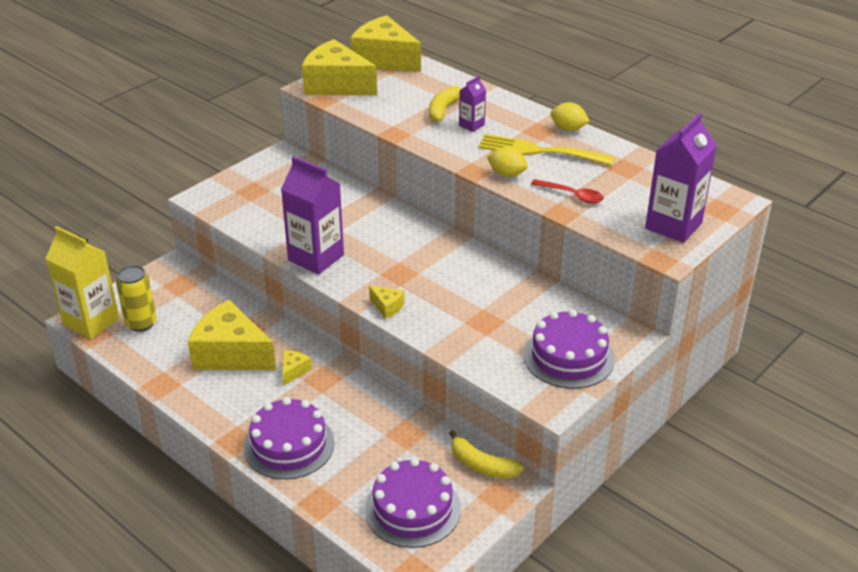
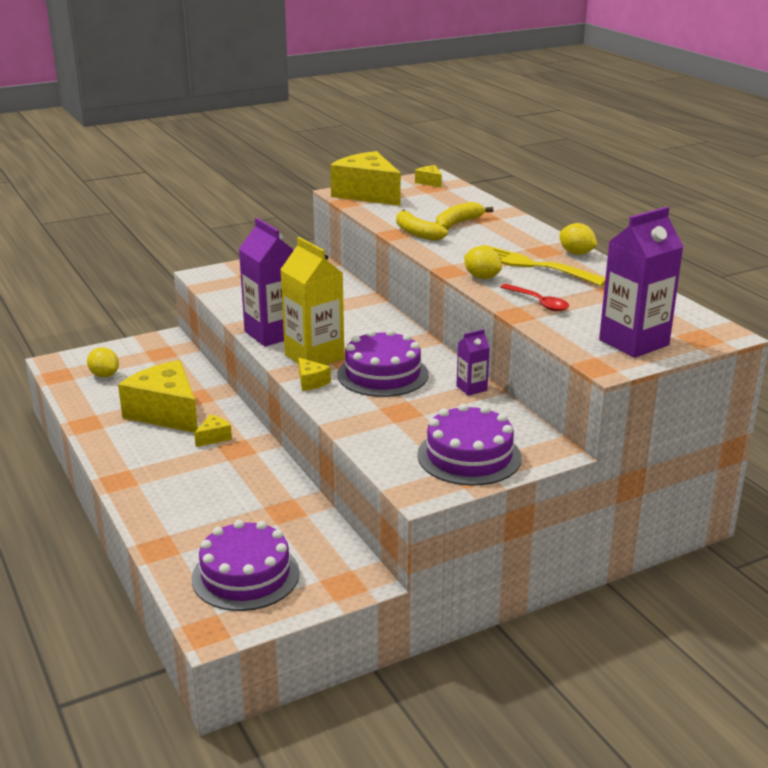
camera: 20 degrees right, 10 degrees down
yellow carton [45,226,119,339] -> yellow carton moved to [280,237,344,365]
yellow can [116,265,157,332] -> yellow lemon [87,347,119,377]
purple cake [243,397,334,479] -> purple cake moved to [337,329,429,397]
yellow cheese [351,15,421,72] -> yellow cheese [415,165,442,188], size x0.42
yellow banana [449,430,523,479] -> yellow banana moved to [396,210,448,241]
purple carton [459,76,486,132] -> purple carton moved to [456,329,490,396]

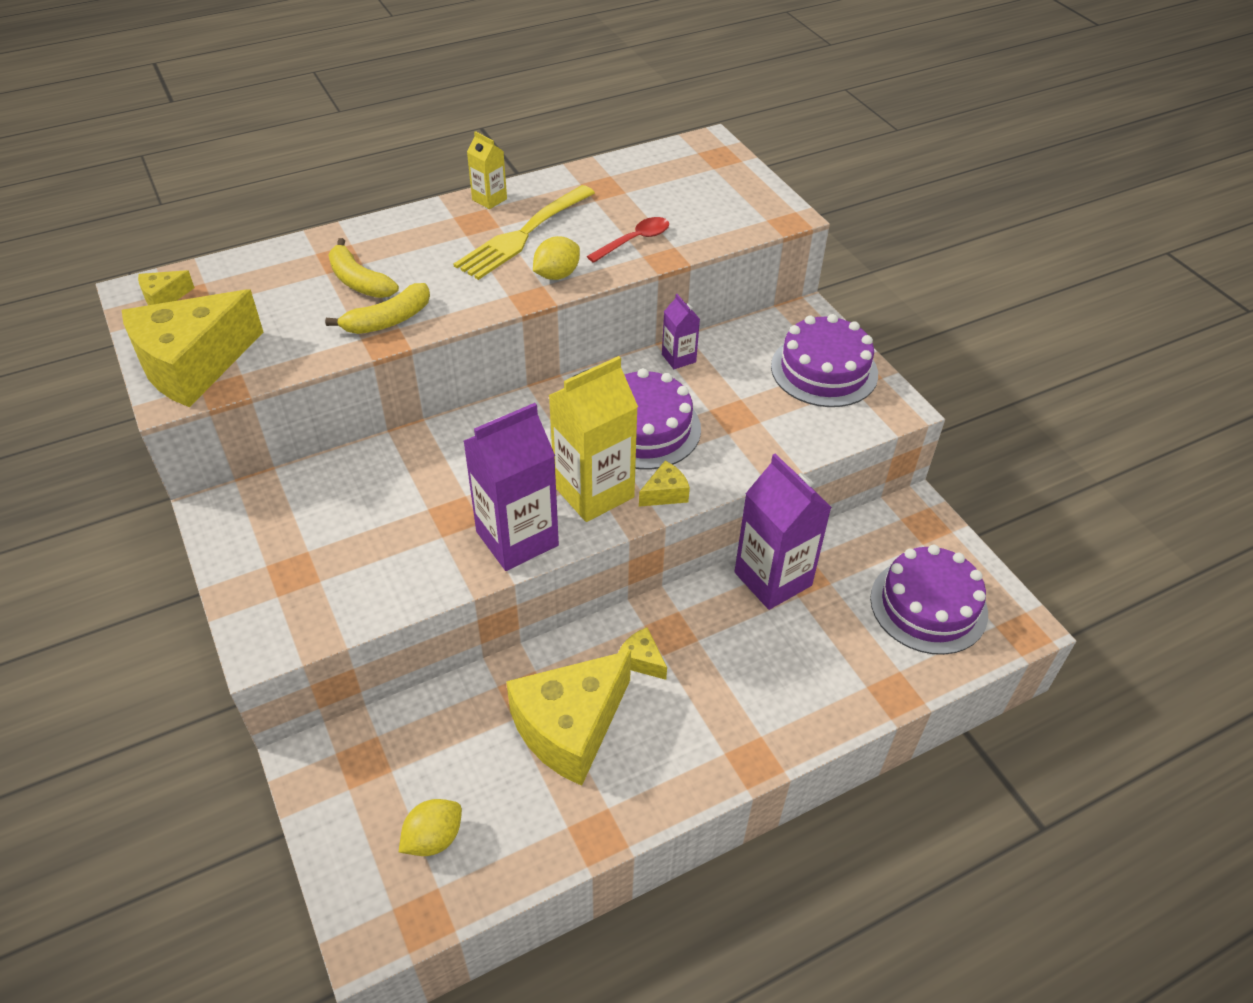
camera: 90 degrees left, 20 degrees up
yellow lemon [559,223,597,255] -> yellow carton [467,131,507,209]
purple carton [599,207,684,358] -> purple carton moved to [734,453,832,610]

